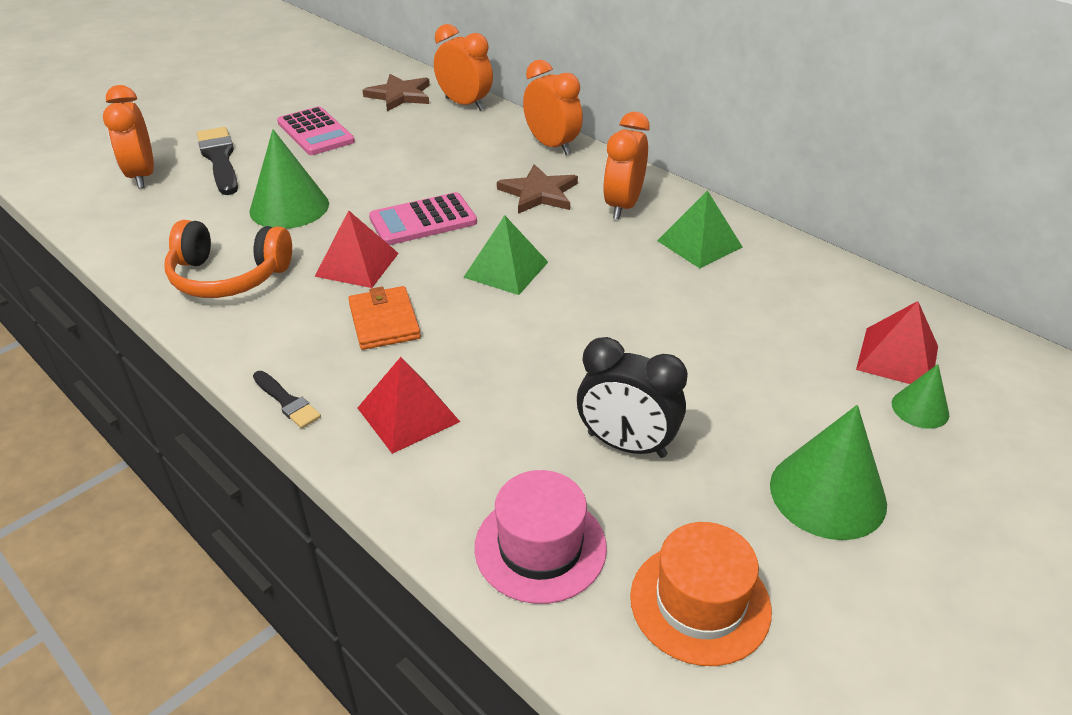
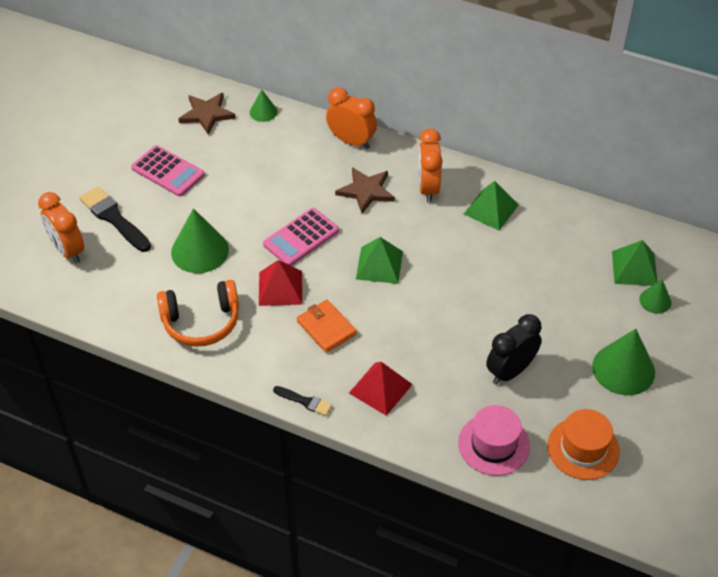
camera: 20 degrees left, 10 degrees up
orange clock [434,24,493,111] -> green cone [250,89,277,122]
black clock [577,337,688,458] -> black clock turned 135 degrees clockwise [486,314,542,385]
red pyramid [856,301,938,384] -> green pyramid [612,240,657,286]

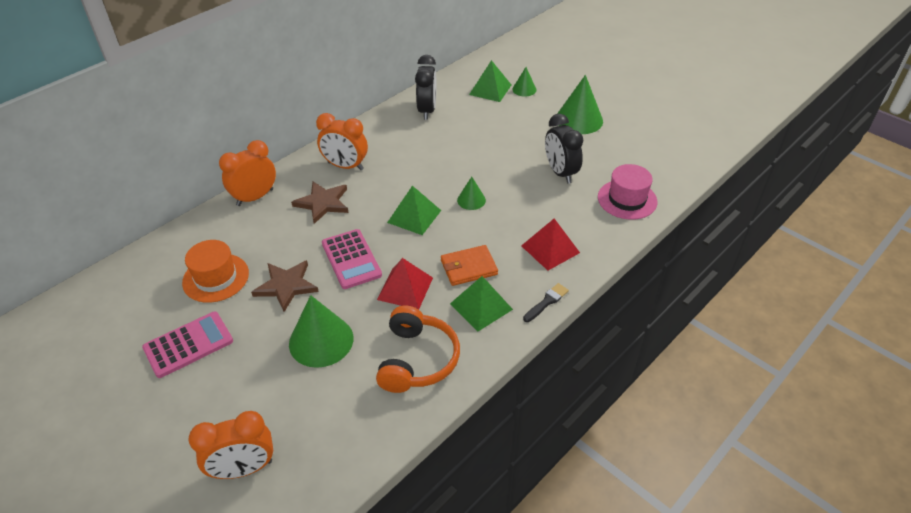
camera: 70 degrees left, 5 degrees down
black brush [79,186,151,252] -> none
brown star [179,93,236,135] -> brown star moved to [251,260,319,312]
green cone [250,89,277,122] -> green cone moved to [457,177,486,210]
green pyramid [464,181,519,231] -> green pyramid moved to [450,276,513,331]
orange hat [547,409,620,480] -> orange hat moved to [182,240,249,303]
none -> black clock [415,55,437,120]

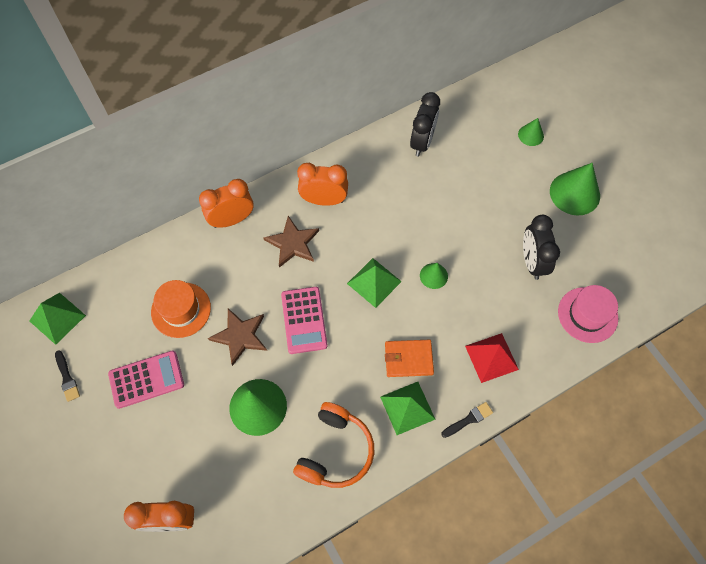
camera: 15 degrees right, 20 degrees up
orange clock [316,113,368,170] -> orange clock turned 150 degrees clockwise [297,163,348,206]
red pyramid [377,258,433,309] -> none
green pyramid [469,60,511,102] -> green pyramid moved to [30,293,86,345]
none -> black brush [55,350,80,402]

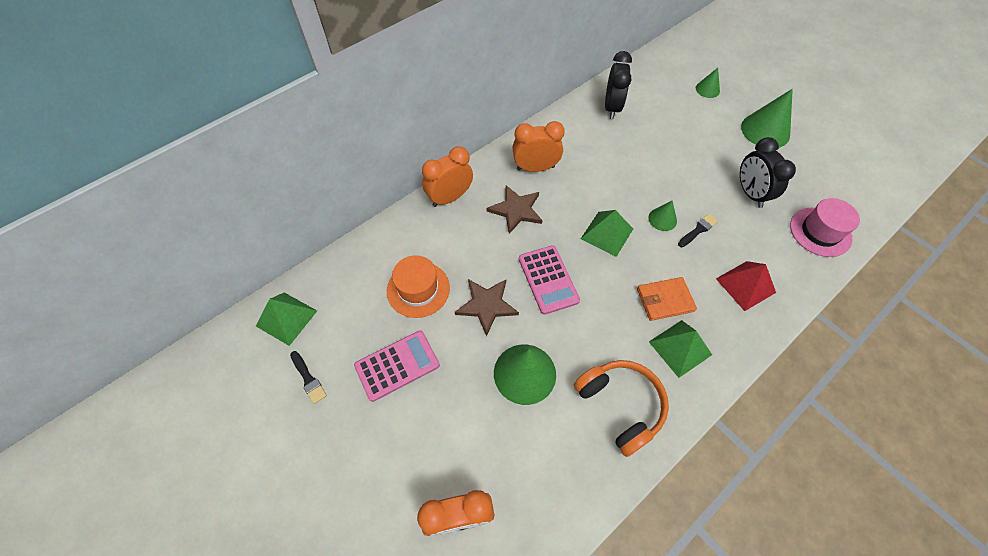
camera: 10 degrees left, 5 degrees down
orange headphones [293,402,374,488] -> orange headphones turned 45 degrees counterclockwise [574,360,669,457]
black brush [441,402,493,438] -> black brush moved to [678,213,718,247]

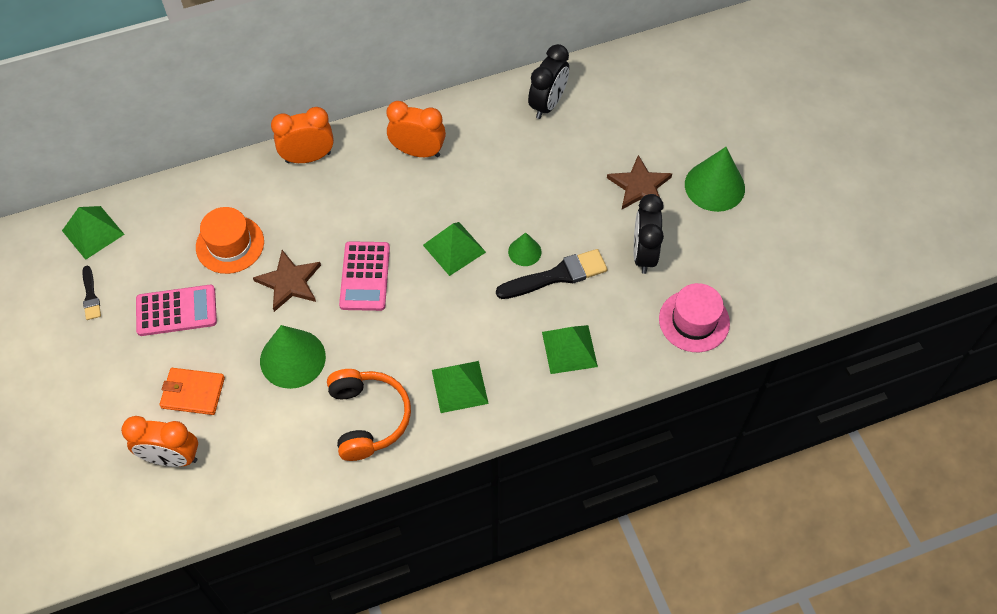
camera: 20 degrees right, 0 degrees up
brown star [487,185,542,234] -> brown star moved to [607,155,672,209]
orange wallet [637,277,697,321] -> orange wallet moved to [159,368,225,415]
black brush [678,213,718,247] -> black brush [496,249,608,299], size x1.84
green cone [696,68,720,98] -> none
red pyramid [716,261,776,311] -> green pyramid [542,325,598,374]

